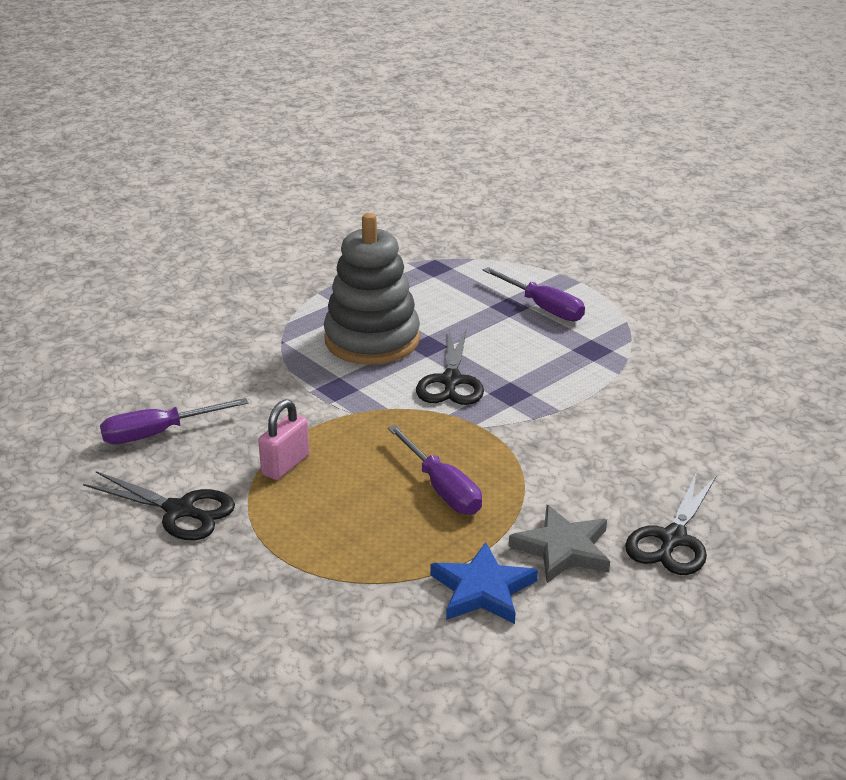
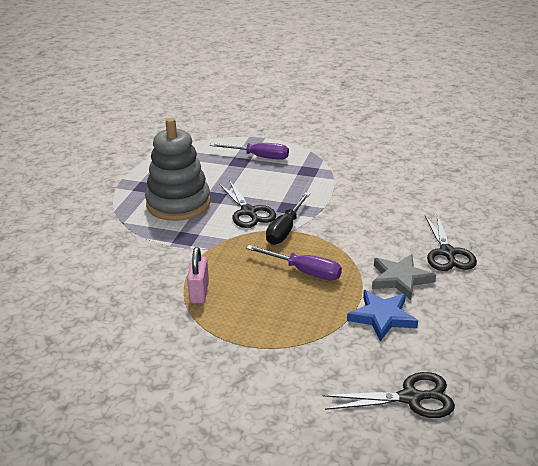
camera: 30 degrees left, 0 degrees up
black scissors [83,471,235,540] -> black scissors moved to [323,372,455,418]
purple screwdriver [100,398,249,444] -> none
none -> black screwdriver [266,192,310,245]

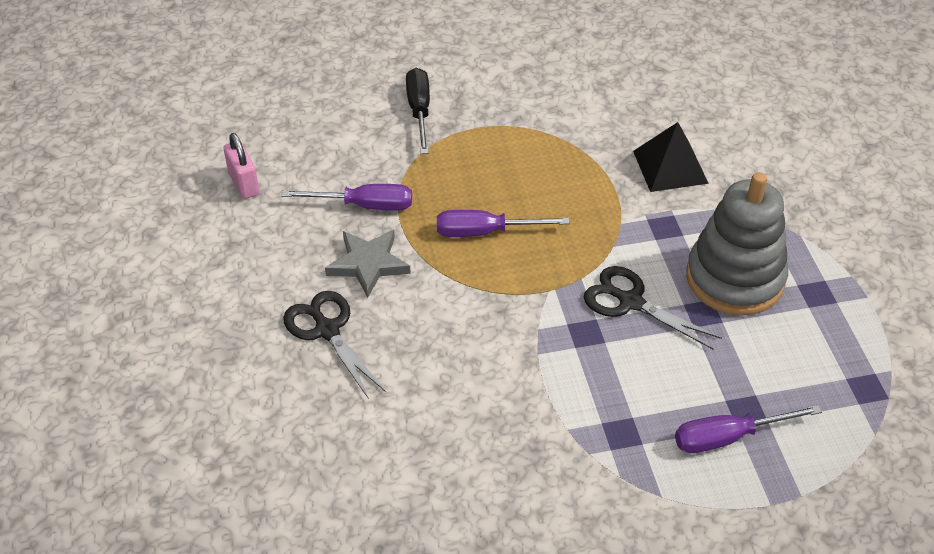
camera: 150 degrees right, 15 degrees up
pink padlock [187,247,209,303] -> pink padlock moved to [224,133,259,199]
black screwdriver [266,192,310,245] -> black screwdriver moved to [406,68,430,154]
black scissors [323,372,455,418] -> none
blue star [347,290,418,341] -> purple screwdriver [282,184,412,211]
none -> black pyramid [633,122,709,192]

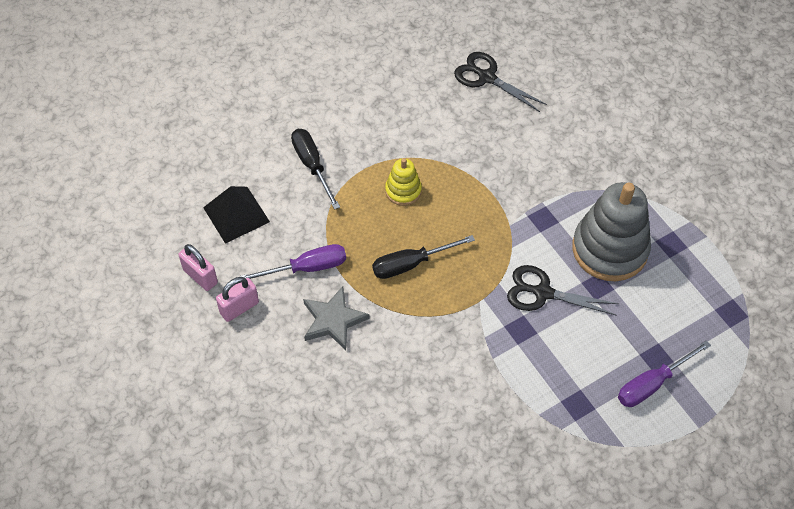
camera: 20 degrees left, 10 degrees up
black scissors [283,291,386,399] -> black scissors moved to [454,52,547,112]
purple screwdriver [437,210,570,237] -> black screwdriver [372,235,475,279]
black pyramid [633,122,709,192] -> black pyramid moved to [203,186,270,244]
none -> pink padlock [216,277,259,322]
none -> yellow stacking toy [385,158,422,206]

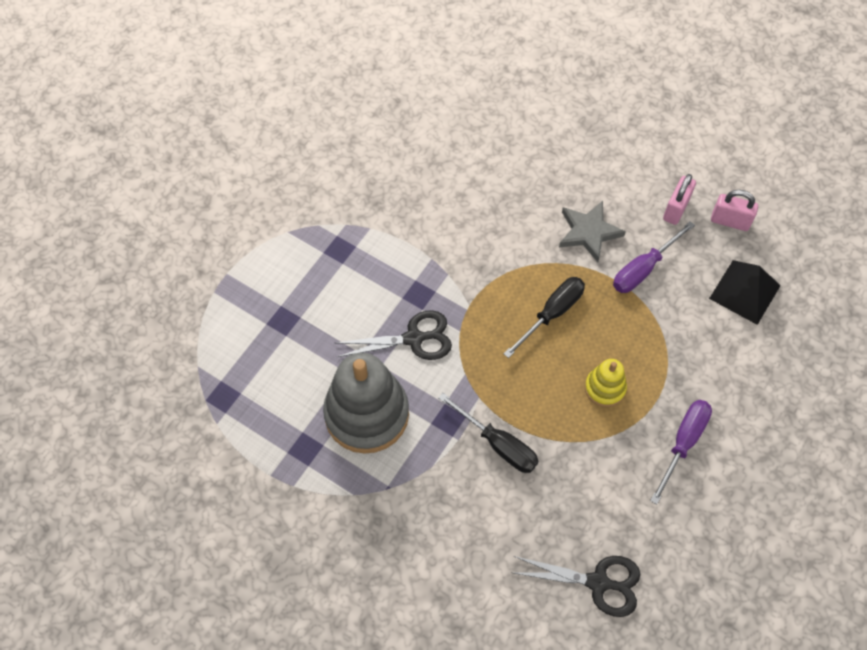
camera: 155 degrees right, 5 degrees up
black screwdriver [291,129,340,210] -> black screwdriver moved to [438,393,539,473]
purple screwdriver [618,340,711,407] -> purple screwdriver moved to [650,400,712,504]

